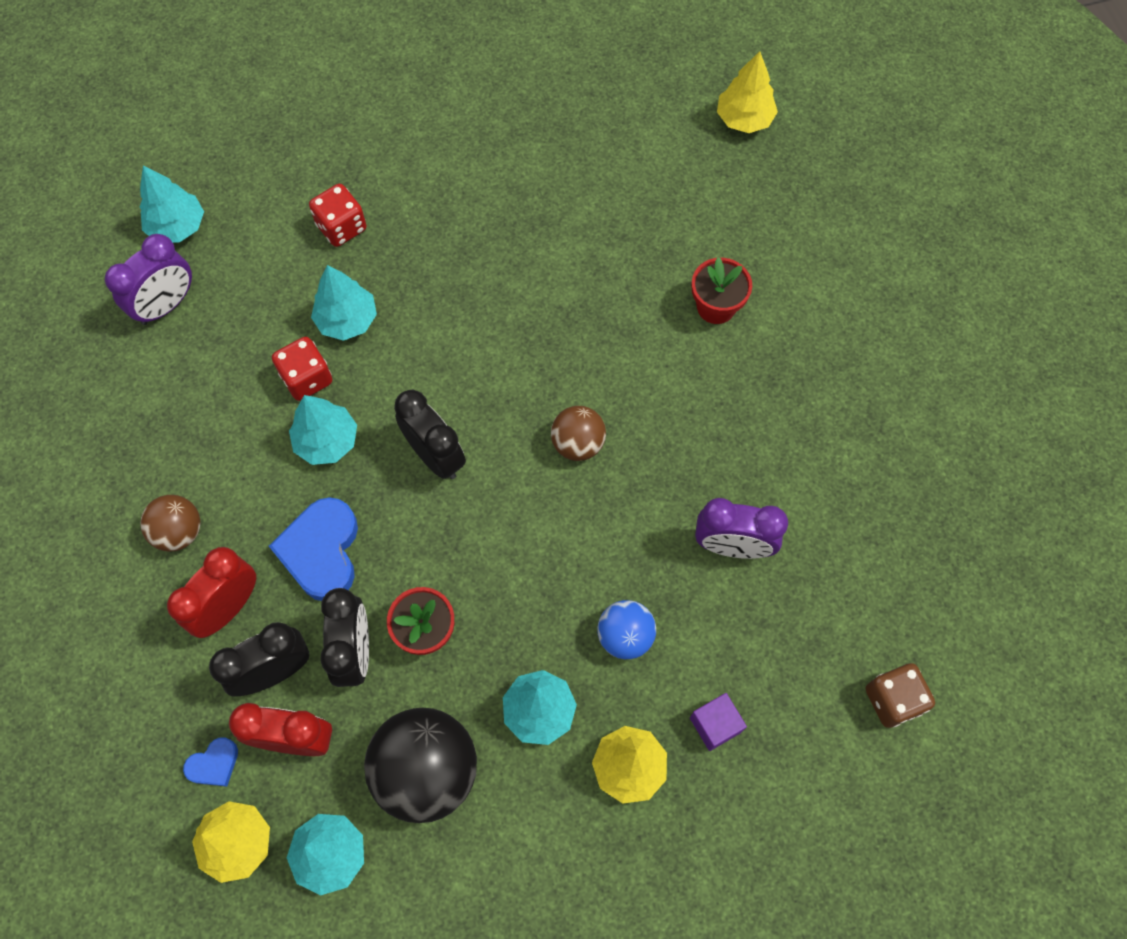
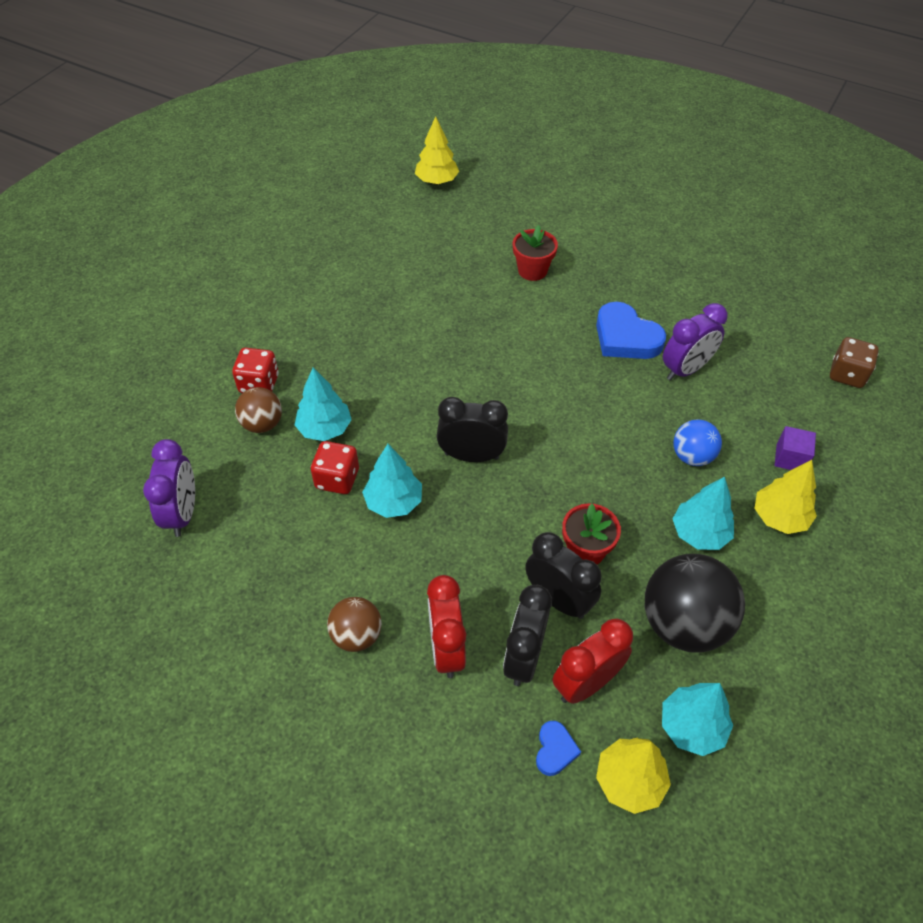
camera: 45 degrees left, 15 degrees down
turquoise tree [140,165,204,243] -> none
blue heart [269,497,358,601] -> blue heart moved to [596,302,666,359]
brown ball [551,406,606,461] -> brown ball moved to [235,387,282,433]

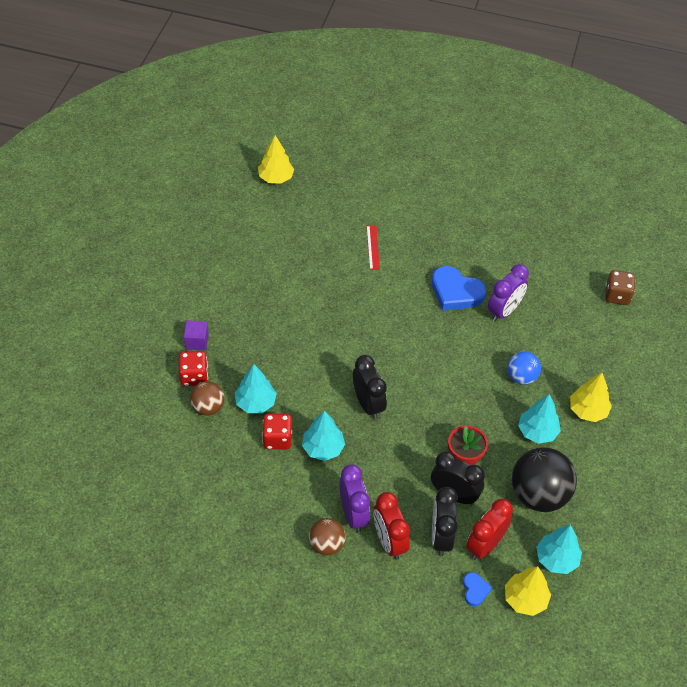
camera: 15 degrees left, 0 degrees up
purple clock [143,439,195,537] -> purple clock moved to [339,464,370,533]
black clock [437,397,508,462] -> black clock turned 75 degrees clockwise [353,355,387,420]
red flower pot [513,225,558,281] -> red ruler [367,225,380,270]
purple cube [774,426,816,470] -> purple cube moved to [184,320,209,351]

